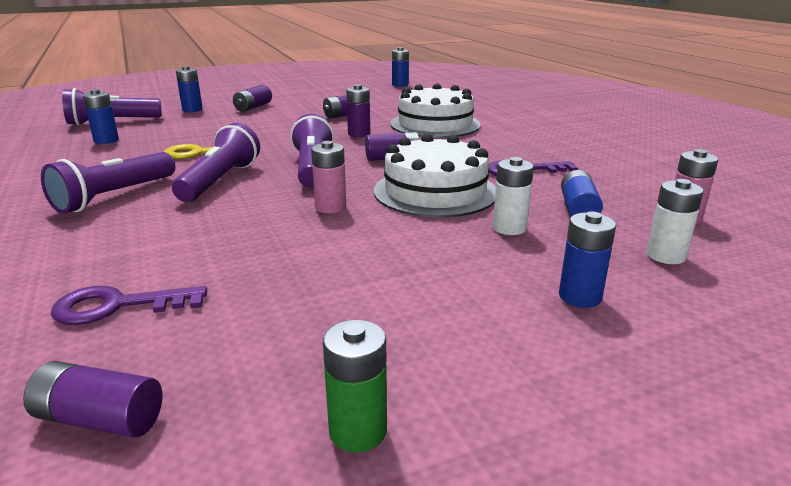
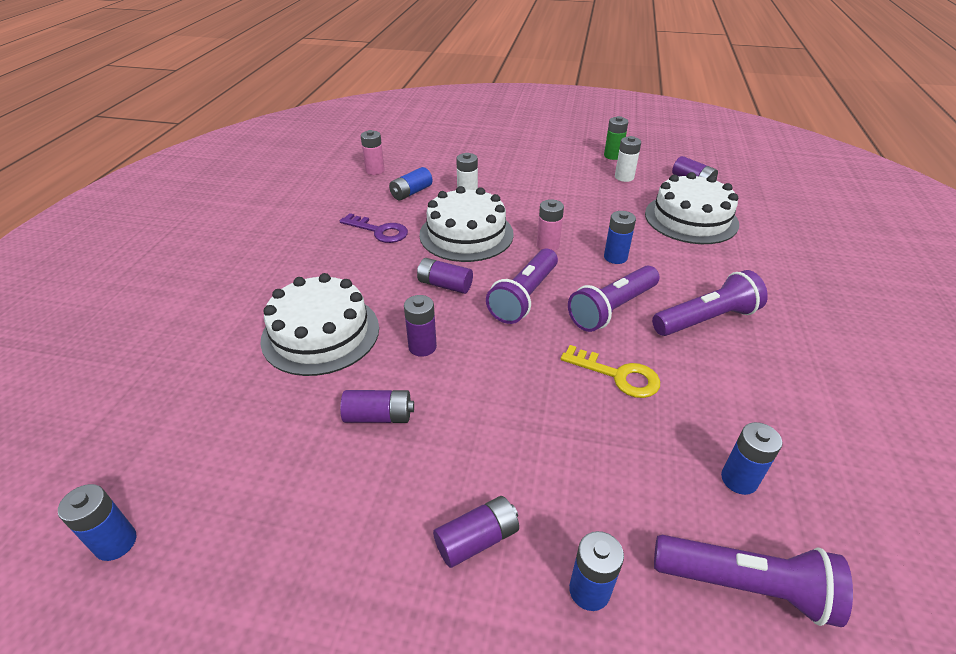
camera: 145 degrees left, 15 degrees up
purple key [51,286,207,325] -> white cake [645,172,739,244]
blue battery [559,212,616,308] -> blue battery moved to [604,211,636,264]
white battery [647,179,704,264] -> white battery moved to [615,136,641,182]

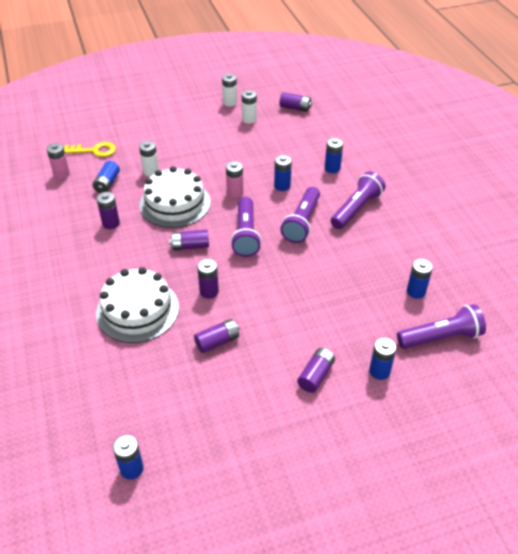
camera: 30 degrees left, 5 degrees up
purple key [340,213,408,243] -> purple battery [97,192,120,229]
yellow key [561,345,660,398] -> yellow key moved to [64,142,116,157]
green battery [604,116,628,160] -> white battery [222,74,237,106]
white cake [645,172,739,244] -> none
none -> blue battery [325,138,343,173]

